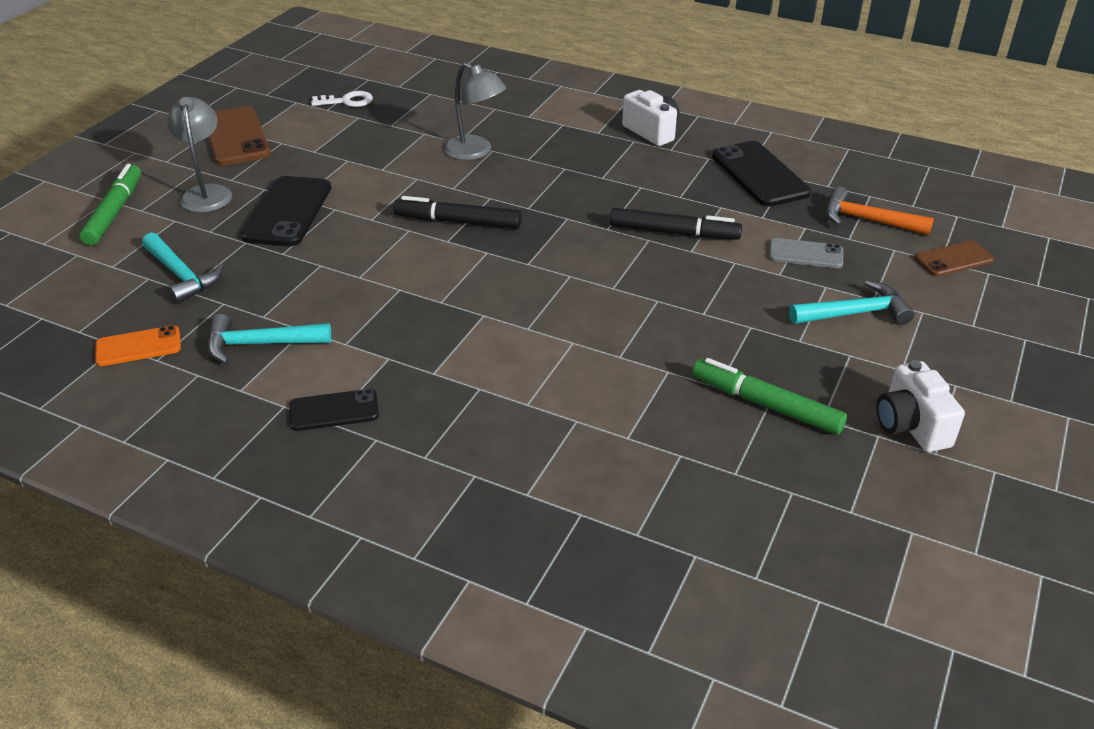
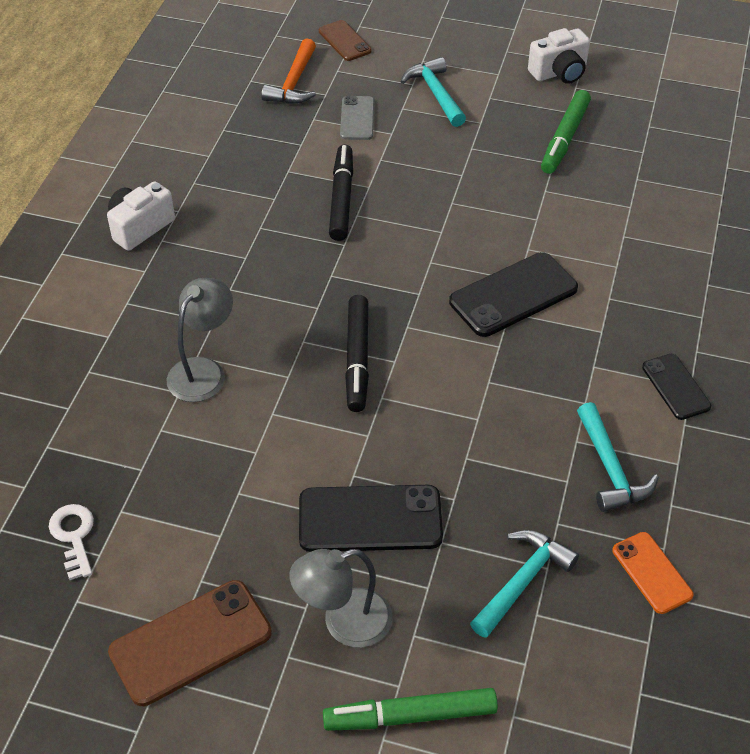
camera: 100 degrees left, 10 degrees up
black phone [712,141,811,207] -> black phone moved to [449,252,578,337]

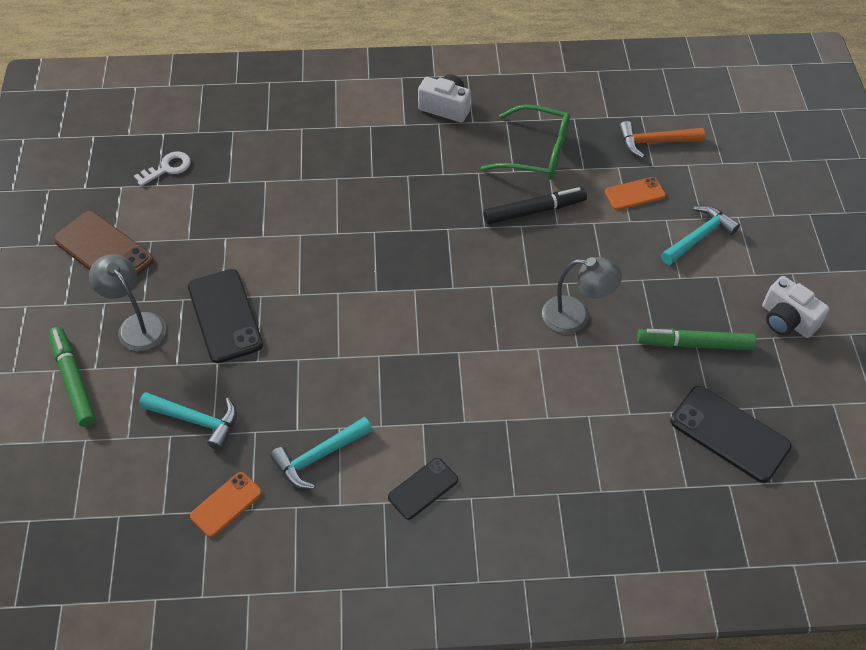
camera: 70 degrees right, 5 degrees up
grey lamp [167,278,233,402] -> grey lamp moved to [542,257,622,334]
brown phone [319,20,372,61] -> none
grey phone [340,96,374,140] -> orange phone [605,177,666,210]
black marker [345,295,369,412] -> none
black phone [449,252,578,337] -> black phone moved to [670,386,792,483]
none -> green glasses [481,104,570,180]

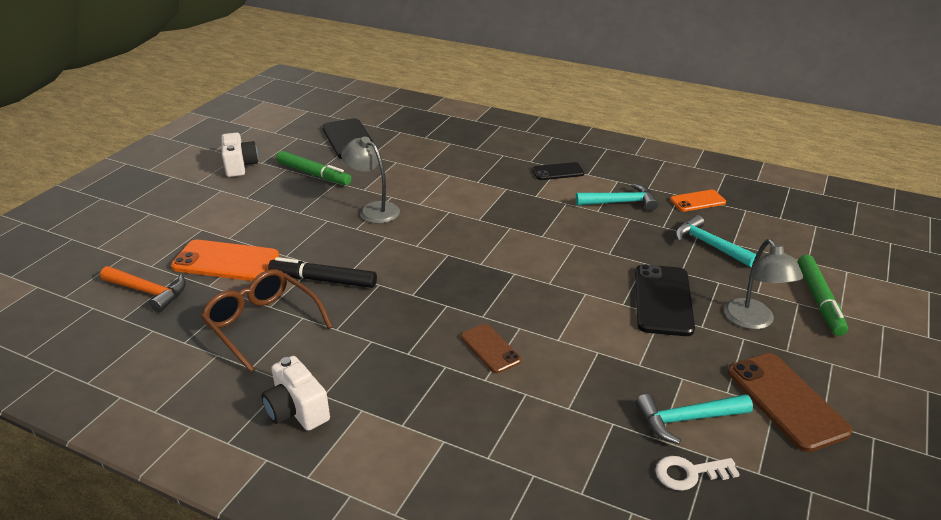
camera: 150 degrees left, 20 degrees down
green glasses [481,104,570,180] -> brown glasses [201,269,332,373]
orange phone [605,177,666,210] -> orange phone [171,240,279,281], size x1.69
turquoise hammer [661,205,740,265] -> turquoise hammer moved to [635,394,753,444]
none -> brown phone [461,324,522,374]

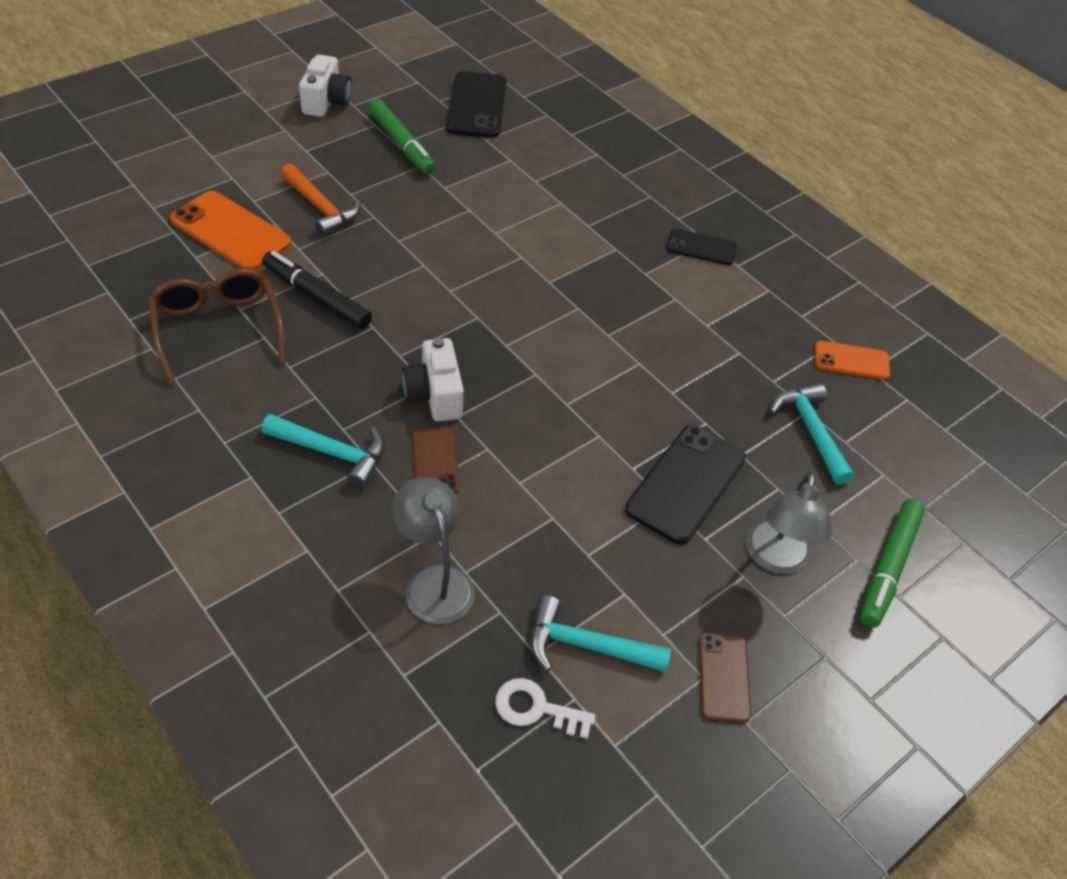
camera: 20 degrees right, 15 degrees up
orange hammer [100,266,186,312] -> orange hammer moved to [281,163,361,236]
white camera [261,356,330,431] -> white camera moved to [402,337,464,421]
grey lamp [341,137,400,224] -> grey lamp moved to [392,477,475,624]
turquoise hammer [576,183,658,211] -> turquoise hammer moved to [262,414,385,488]
brown phone [727,353,853,452] -> brown phone [699,633,751,723], size x0.59

